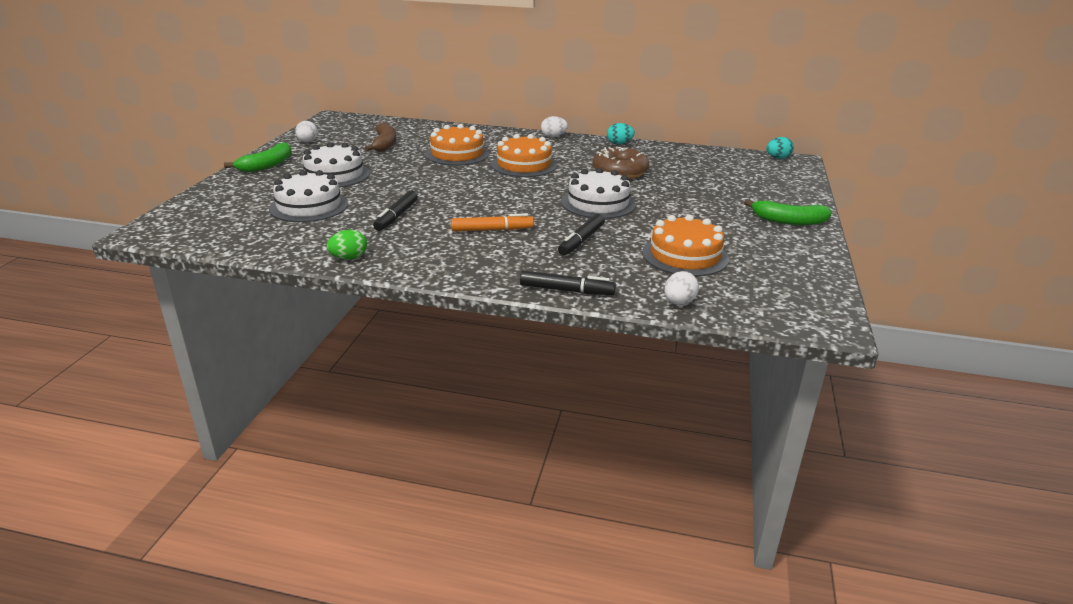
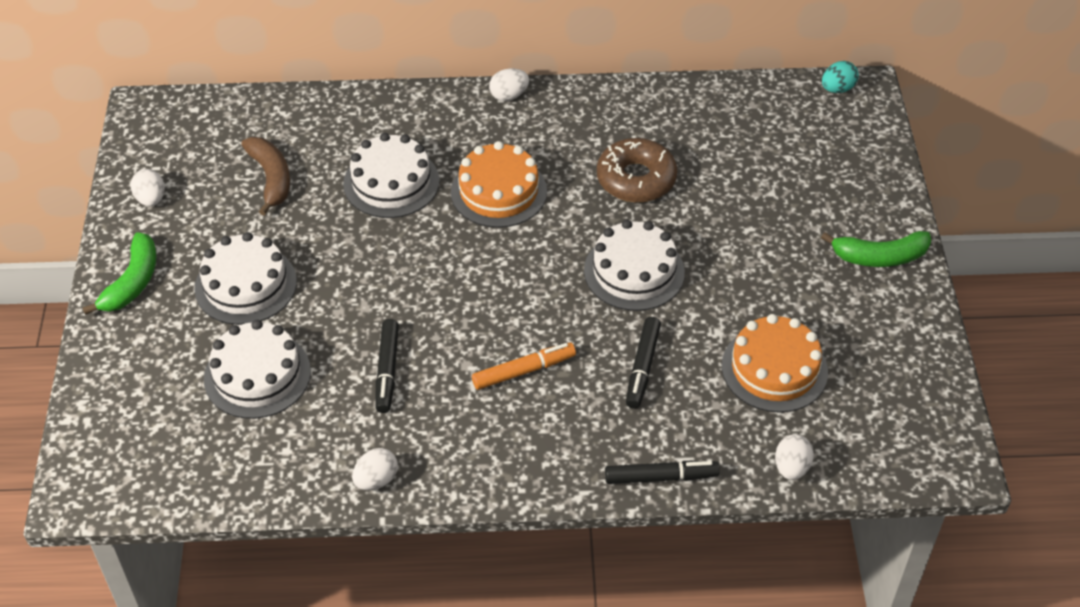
camera: 15 degrees left, 20 degrees up
green egg [327,230,367,260] -> white egg [352,448,398,490]
orange cake [425,124,490,166] -> white cake [343,133,439,218]
turquoise egg [607,123,635,144] -> none

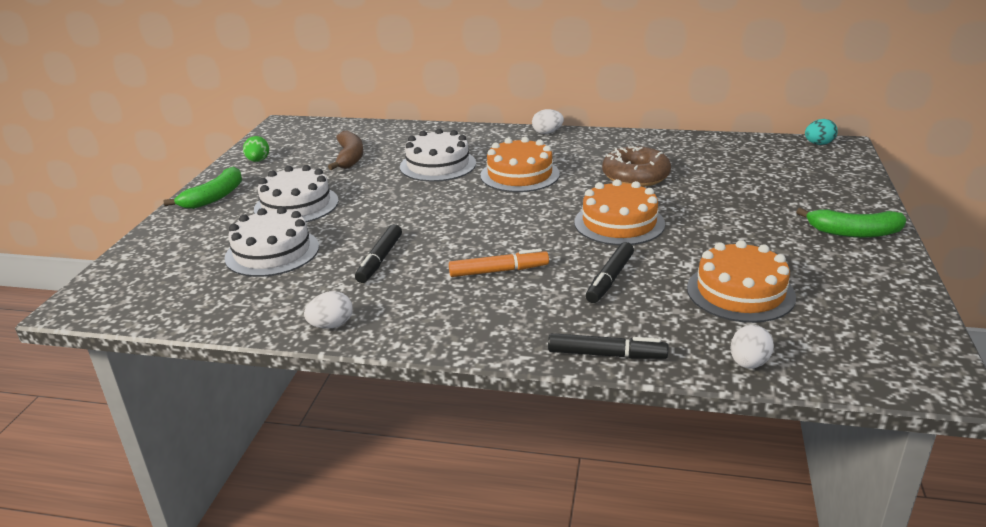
camera: 15 degrees right, 20 degrees down
white egg [131,169,165,206] -> green egg [243,136,269,162]
white cake [584,220,685,311] -> orange cake [574,179,665,245]

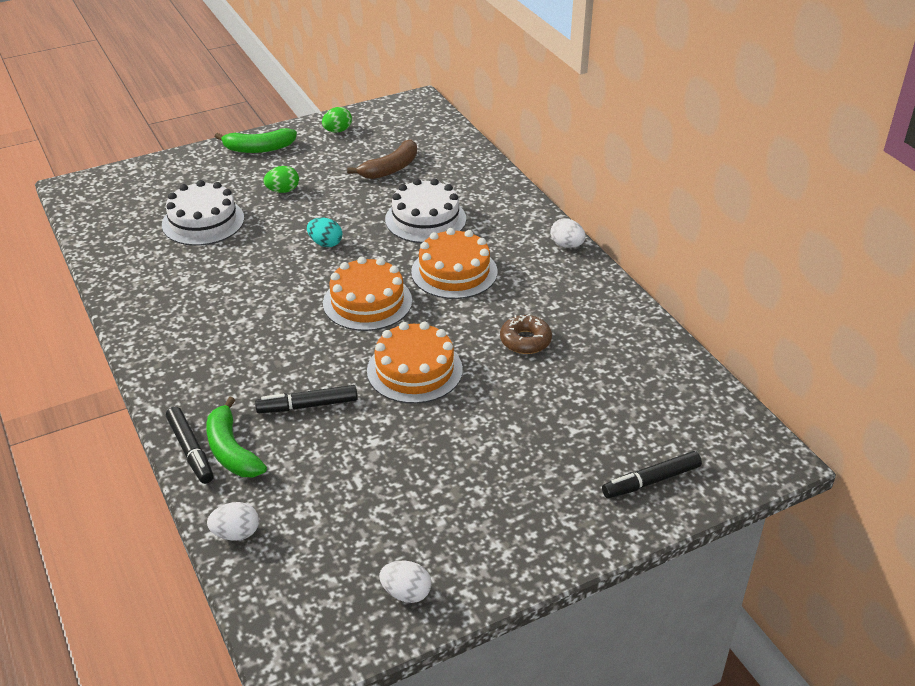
camera: 50 degrees right, 10 degrees up
white cake [254,165,339,222] -> green egg [263,166,299,193]
white egg [304,291,353,329] -> white egg moved to [379,561,431,603]
black marker [355,224,402,283] -> black marker moved to [602,451,702,498]
orange marker [449,249,549,277] -> none
brown donut [602,146,671,187] -> brown donut [500,314,552,354], size x0.67
orange cake [687,240,796,323] -> orange cake moved to [323,257,412,331]
green banana [796,208,906,238] -> green banana moved to [206,397,267,477]
turquoise egg [805,119,838,145] -> turquoise egg moved to [307,218,342,247]

